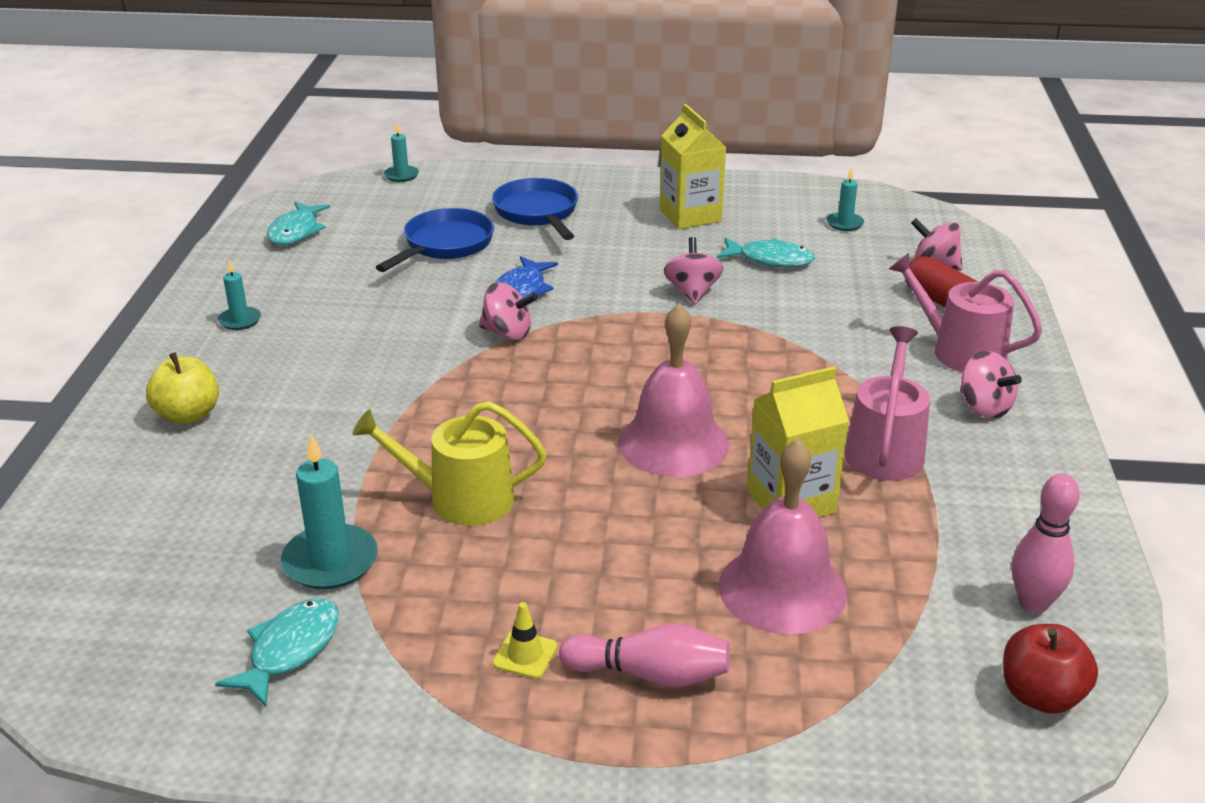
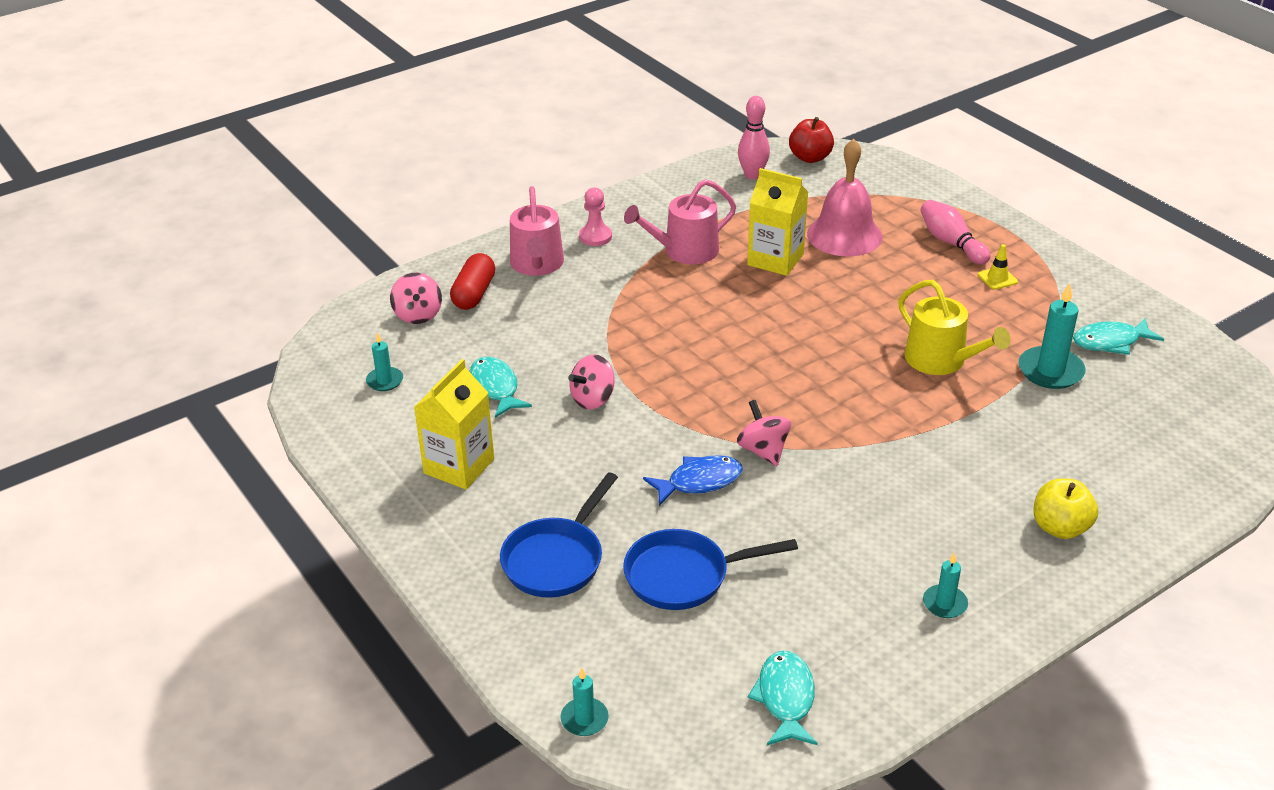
camera: 130 degrees left, 5 degrees up
turquoise fish [267,202,330,245] -> turquoise fish turned 60 degrees counterclockwise [748,651,818,745]
pink bell [618,304,729,477] -> none
pink spinning top [960,351,1022,418] -> pink pawn [579,187,612,246]

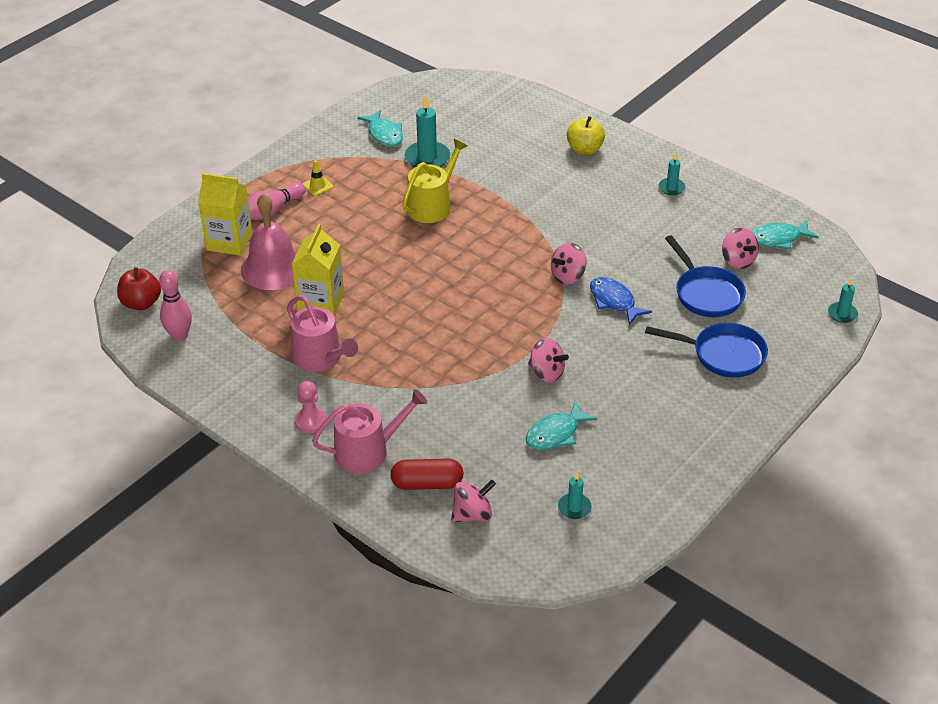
camera: 105 degrees left, 5 degrees up
yellow carton [414,359,494,489] -> yellow carton moved to [198,173,253,256]
none -> pink spinning top [722,228,759,269]

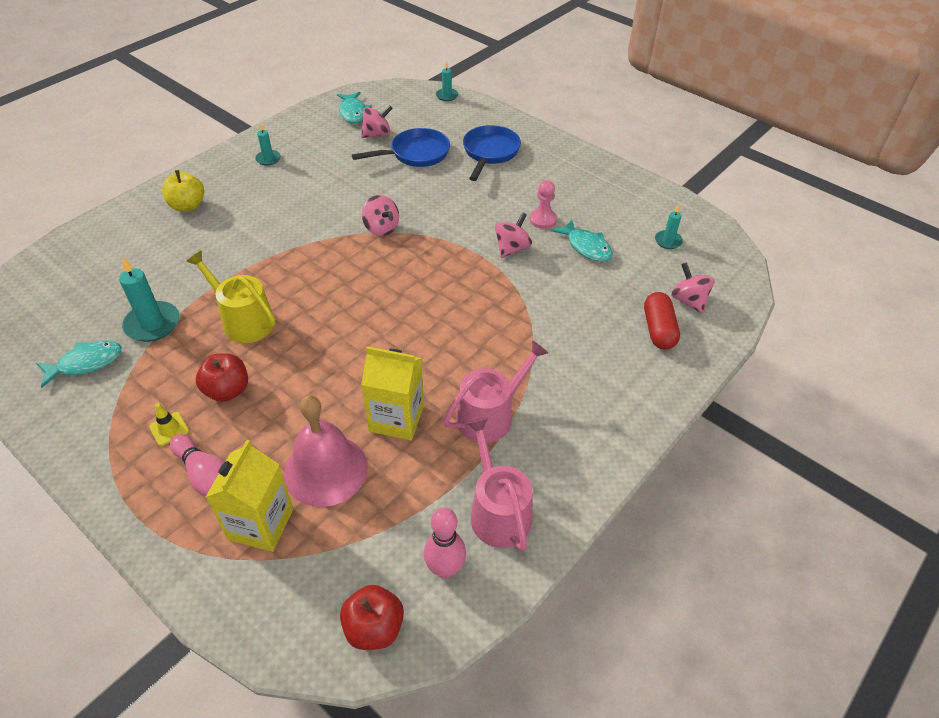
camera: 90 degrees left, 5 degrees up
pink pawn [295,381,326,433] -> pink pawn moved to [530,180,557,229]
pink watering can [312,389,427,473] -> pink watering can moved to [467,418,533,551]
blue fish [590,277,652,325] -> none
none -> red apple [196,353,248,402]

